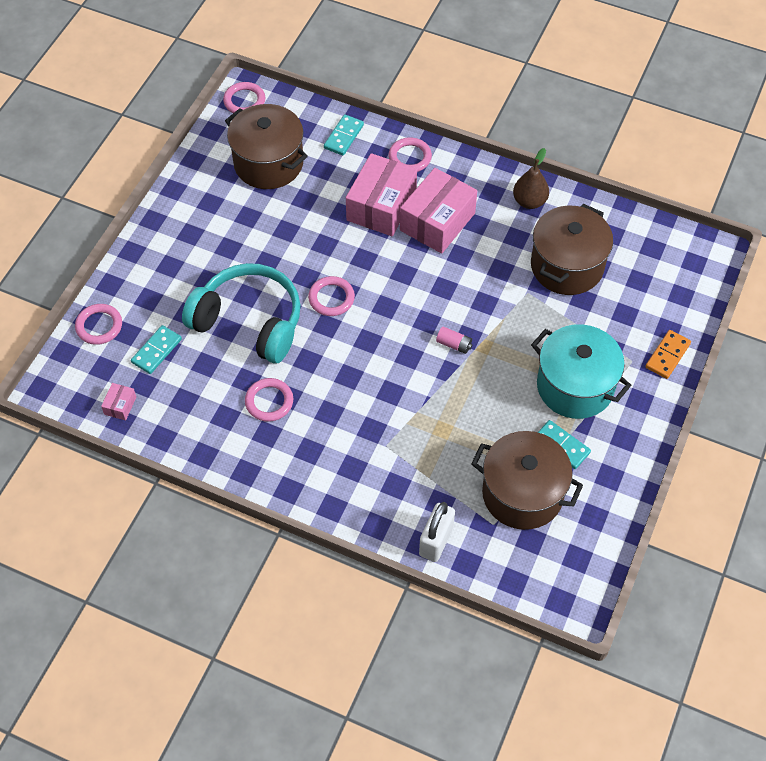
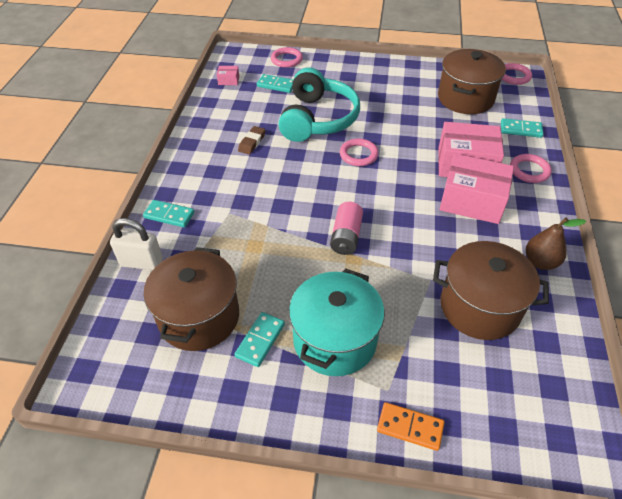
camera: 75 degrees right, 10 degrees down
pink ring [245,378,293,422] -> brown eraser [238,126,265,155]
pink battery [436,326,472,354] -> pink battery [330,202,363,255], size x1.62
none -> turquoise domino [143,200,194,228]

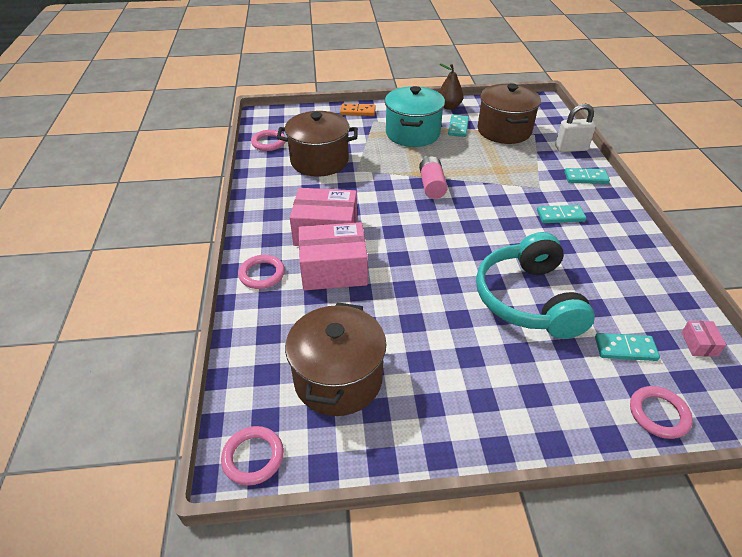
camera: 165 degrees right, 5 degrees down
pink box [217,66,239,85] -> pink box turned 75 degrees counterclockwise [681,321,726,357]
brown eraser [238,126,265,155] -> none
pink ring [340,139,379,166] -> pink ring moved to [251,130,286,151]
turquoise domino [501,118,543,138] -> turquoise domino moved to [537,205,586,223]
brown pear [526,217,586,270] -> brown pear moved to [439,63,463,110]

